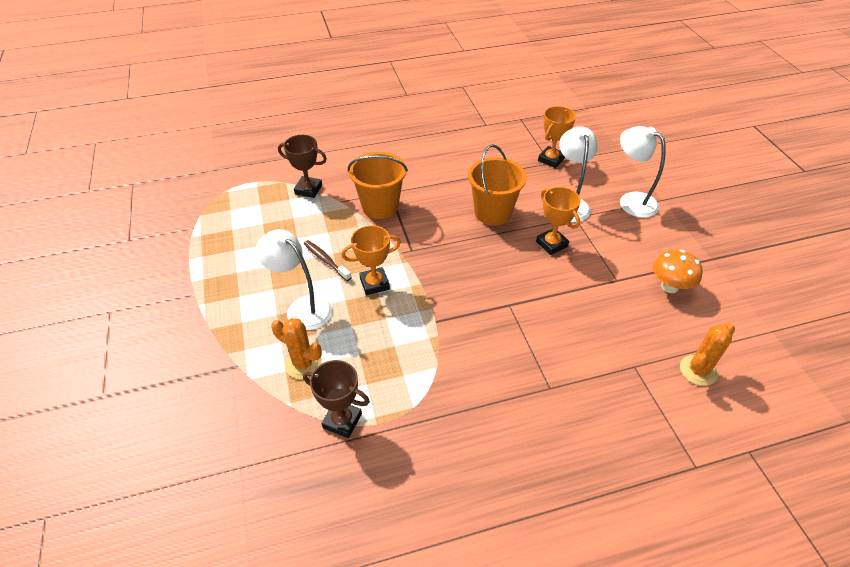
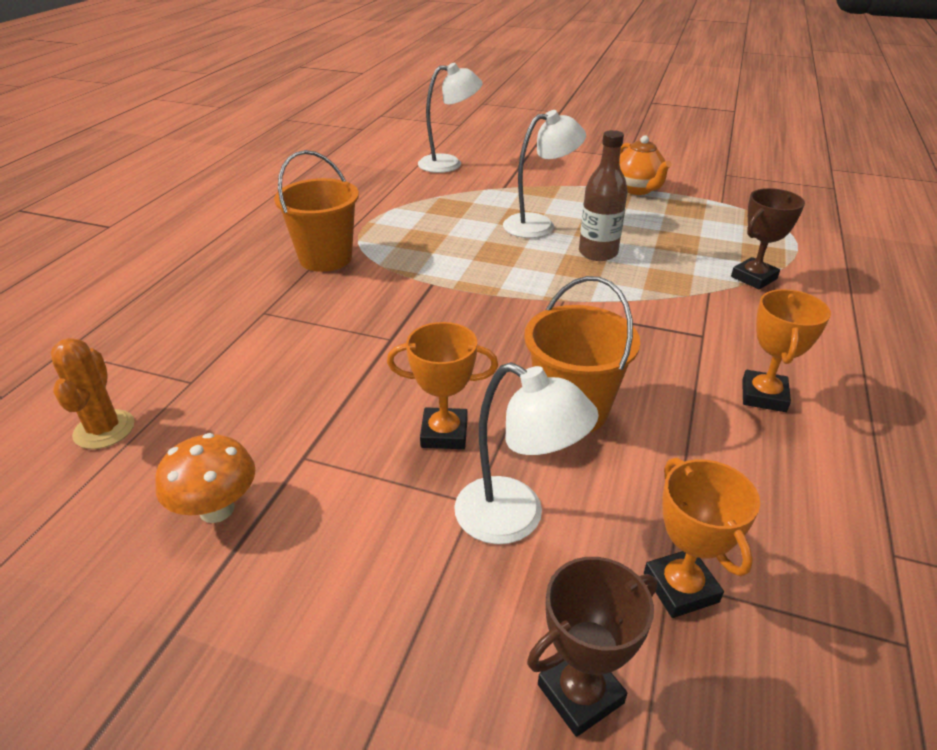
camera: 125 degrees right, 10 degrees down
orange cactus [271,318,322,379] -> none
brown trophy [303,360,370,438] -> brown trophy moved to [527,557,657,737]
brown toothbrush [304,240,352,281] -> brown bottle [579,130,628,261]
orange trophy [341,225,401,295] -> orange trophy moved to [742,289,831,412]
orange bucket [348,152,408,219] -> orange bucket moved to [274,150,359,272]
white lamp [620,126,666,218] -> white lamp moved to [418,63,483,173]
none -> orange teapot [620,135,672,195]

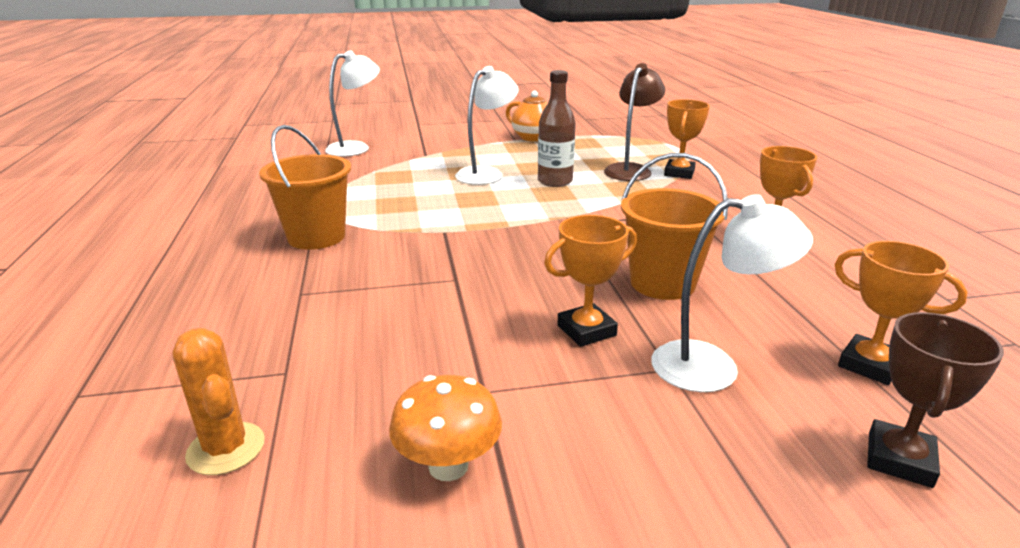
camera: 30 degrees left, 10 degrees down
brown trophy [731,188,805,289] -> orange trophy [664,99,710,179]
none -> brown lamp [604,63,665,181]

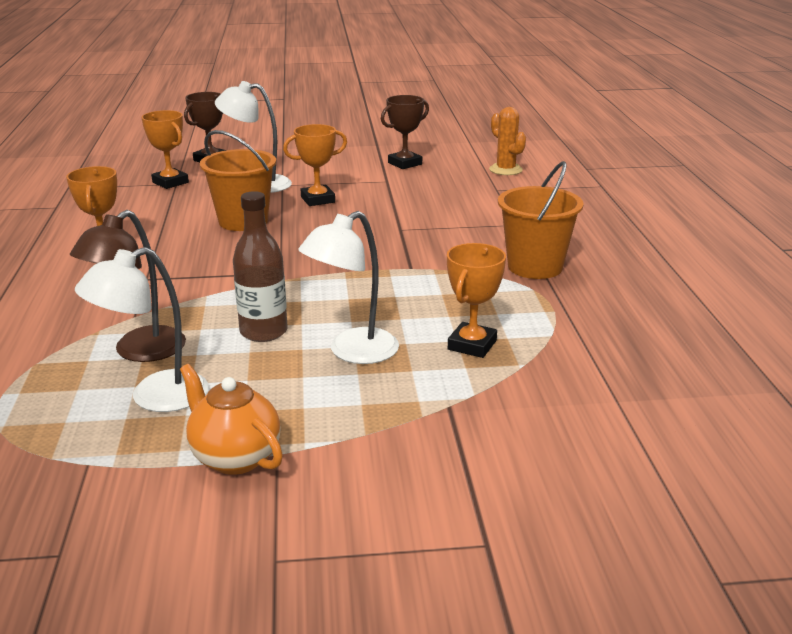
camera: 175 degrees left, 0 degrees up
white lamp [325,50,380,156] -> white lamp moved to [75,247,209,412]
orange mushroom [389,375,502,481] -> brown trophy [381,95,429,169]
orange trophy [664,99,710,179] -> orange trophy moved to [447,243,506,358]

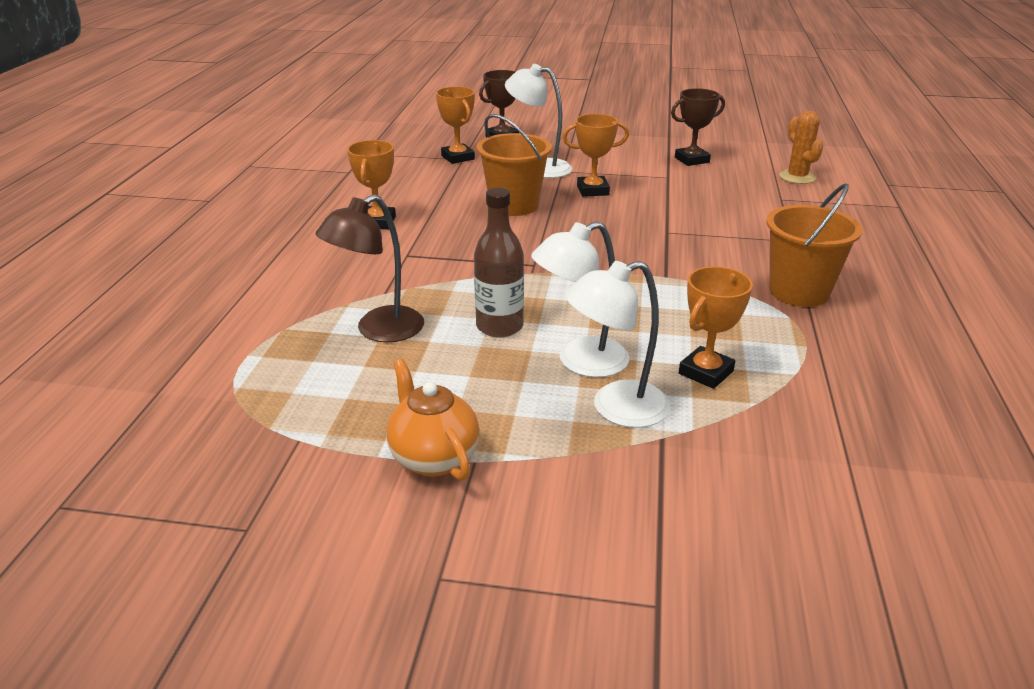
camera: 15 degrees right, 5 degrees up
white lamp [75,247,209,412] -> white lamp moved to [565,261,670,428]

